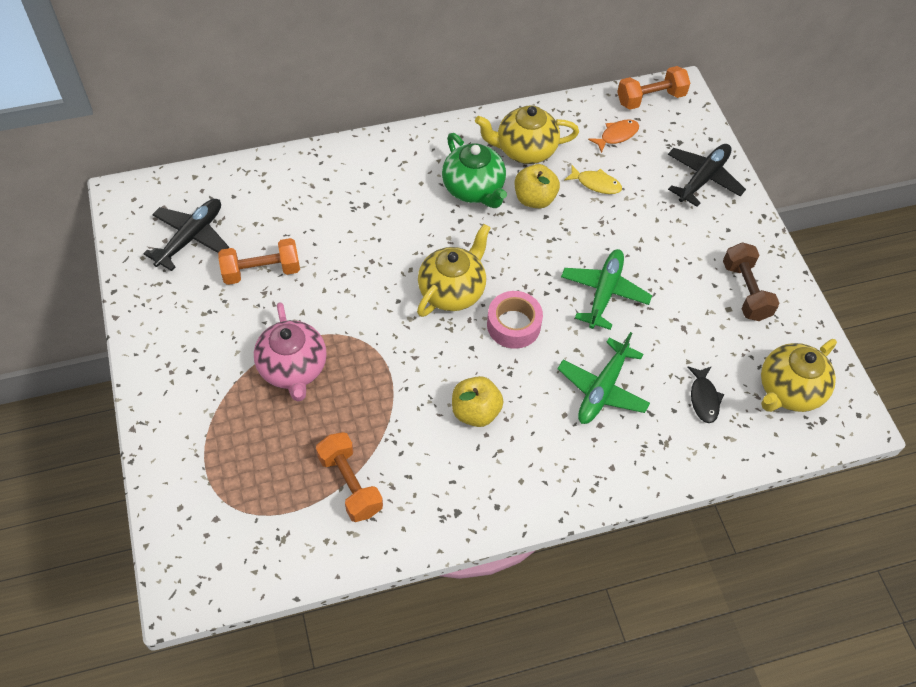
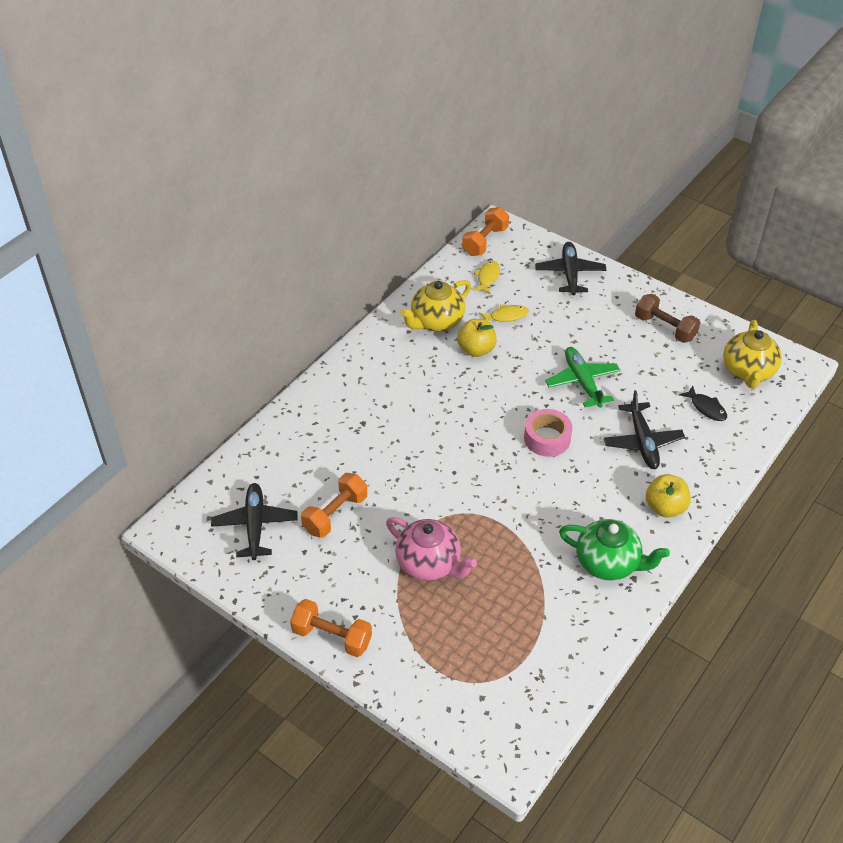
camera: 35 degrees left, 10 degrees down
orange dumbbell [316,432,383,522] -> orange dumbbell moved to [290,599,372,657]
yellow teapot [417,224,491,317] -> none
green teapot [442,133,507,208] -> green teapot moved to [559,519,670,581]
yellow apple [452,376,504,427] -> yellow apple moved to [646,474,691,517]
green plane [557,332,650,424] -> black plane [604,390,685,469]
orange fish [588,119,639,153] -> yellow fish [473,261,500,294]

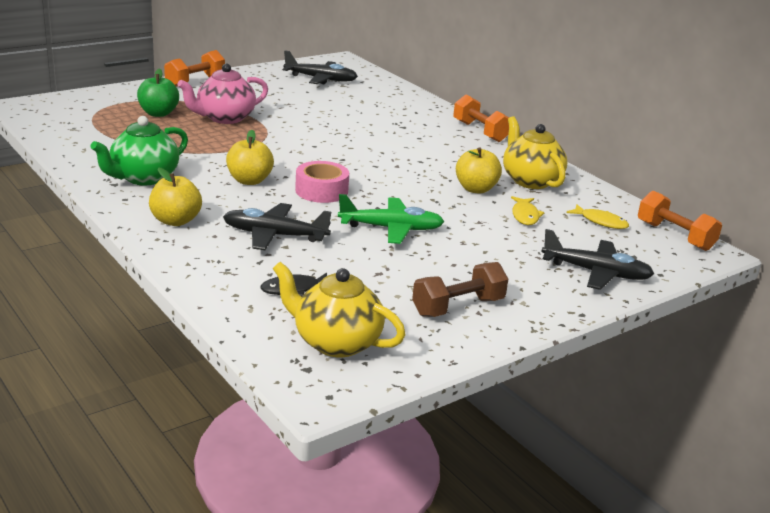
camera: 105 degrees right, 20 degrees down
orange dumbbell [301,473,367,538] -> orange dumbbell moved to [453,95,509,142]
none -> green apple [137,69,179,117]
none -> yellow apple [226,130,274,185]

